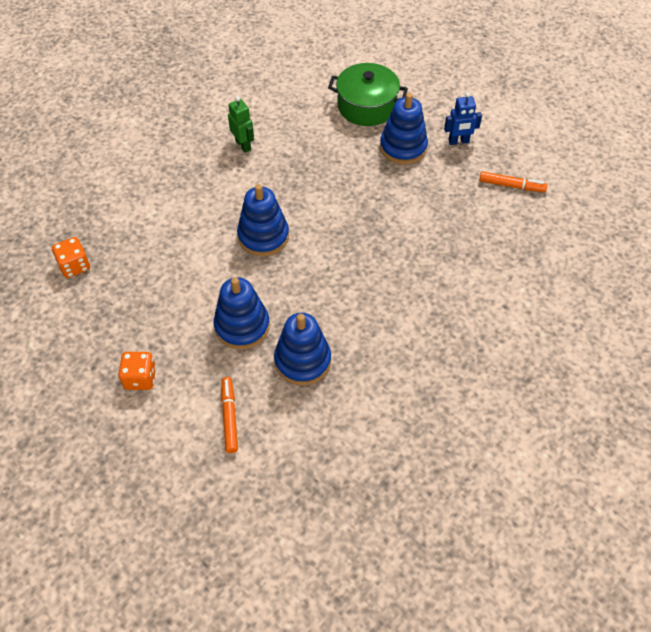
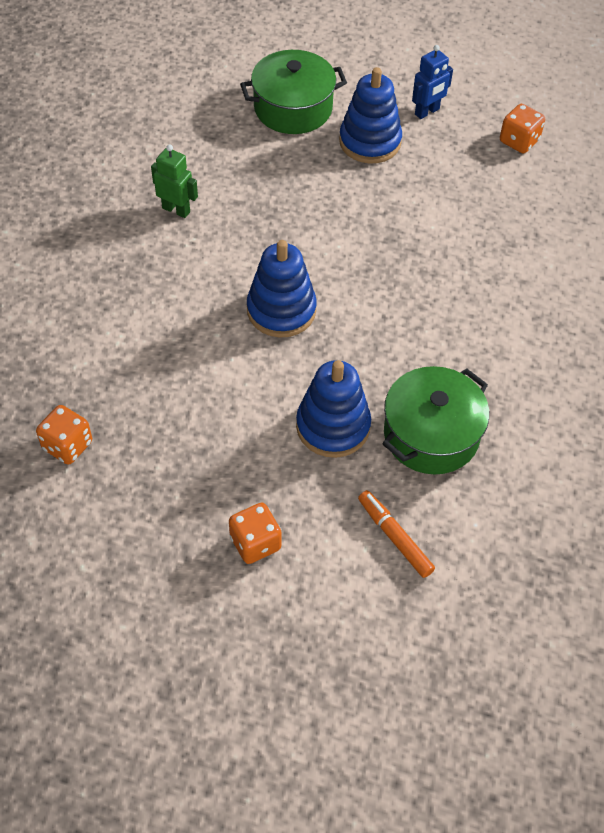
camera: 30 degrees left, 0 degrees up
blue stacking toy [274,313,331,385] -> green pot [382,366,489,474]
orange marker [479,171,548,192] -> orange dice [500,104,545,154]

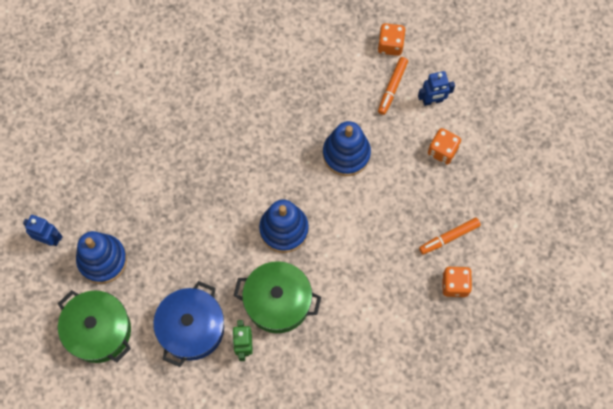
camera: 120 degrees left, 15 degrees up
green pot [382,366,489,474] -> green pot moved to [233,261,321,333]
orange dice [500,104,545,154] -> orange dice moved to [378,23,405,56]
none -> blue pot [153,281,224,367]
none -> blue robot [418,71,455,106]
none -> orange marker [419,217,481,254]

